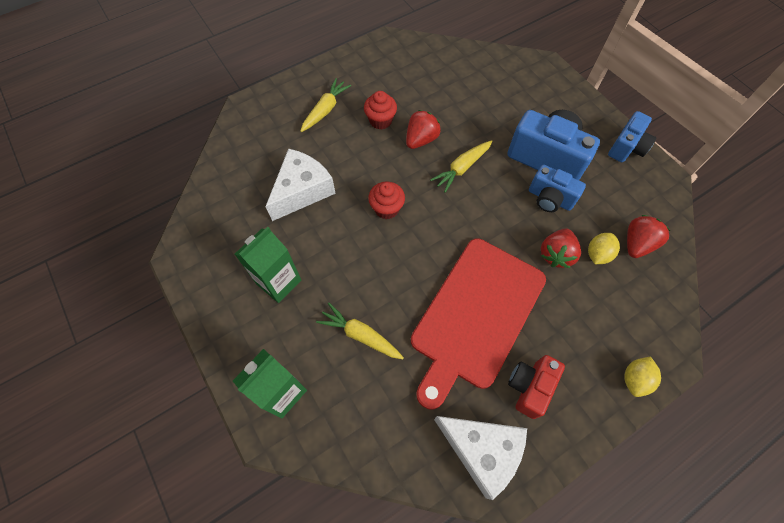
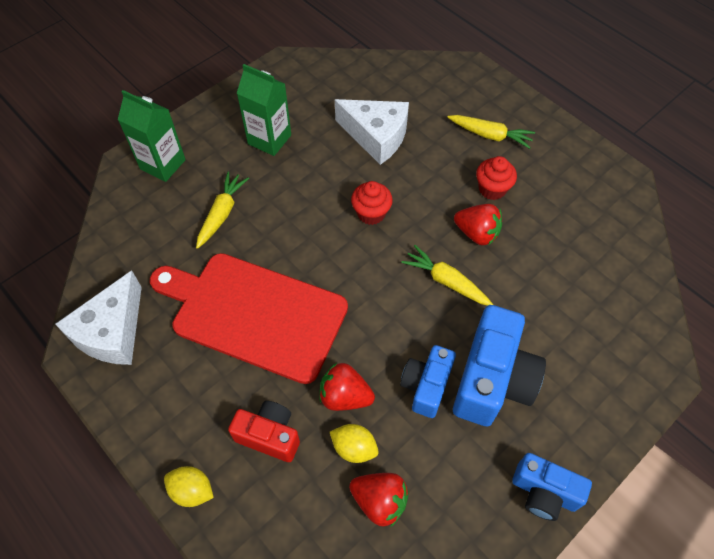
camera: 80 degrees right, 5 degrees down
red camera [508,355,565,419] -> red camera moved to [228,401,300,462]

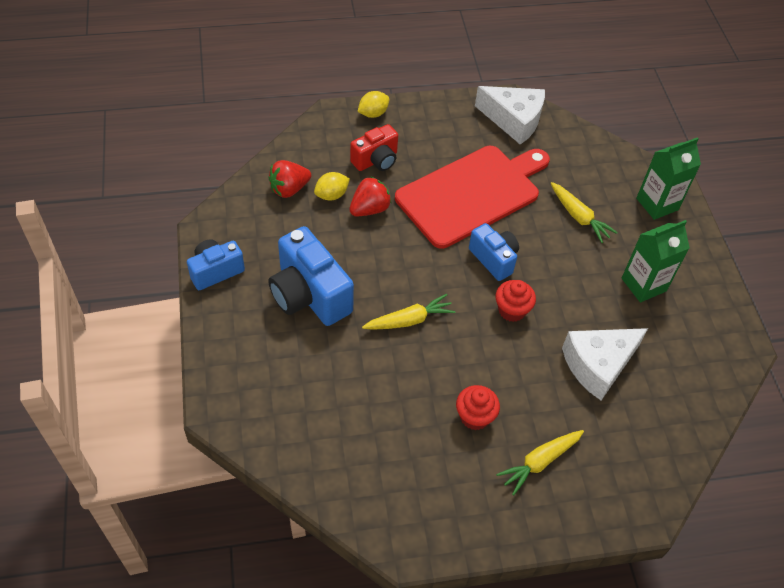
camera: 120 degrees right, 5 degrees down
white cheese [55,270,142,365] -> white cheese turned 150 degrees clockwise [475,86,545,145]
blue camera [400,345,456,418] -> blue camera moved to [469,223,519,281]
red strawberry [454,204,502,245] -> none

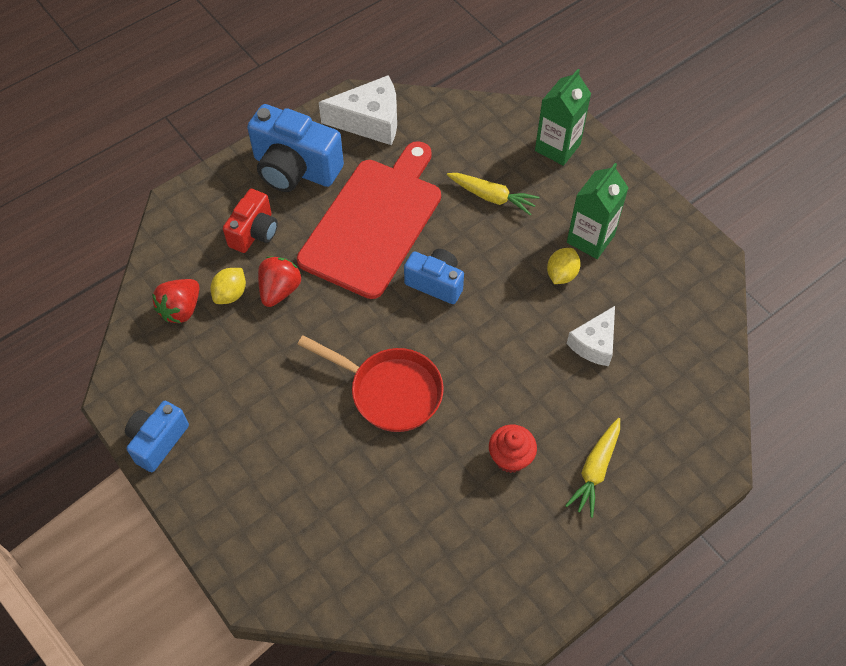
camera: 25 degrees left, 5 degrees up
blue camera [268,226,354,326] -> blue camera moved to [247,104,344,192]
yellow lemon [358,91,389,118] -> yellow lemon moved to [547,248,581,284]
yellow carrot [362,294,456,330] -> red pan [297,335,444,432]
red cupcake [495,280,536,322] -> none
white cheese [562,328,648,400] -> white cheese [567,306,615,366], size x0.66

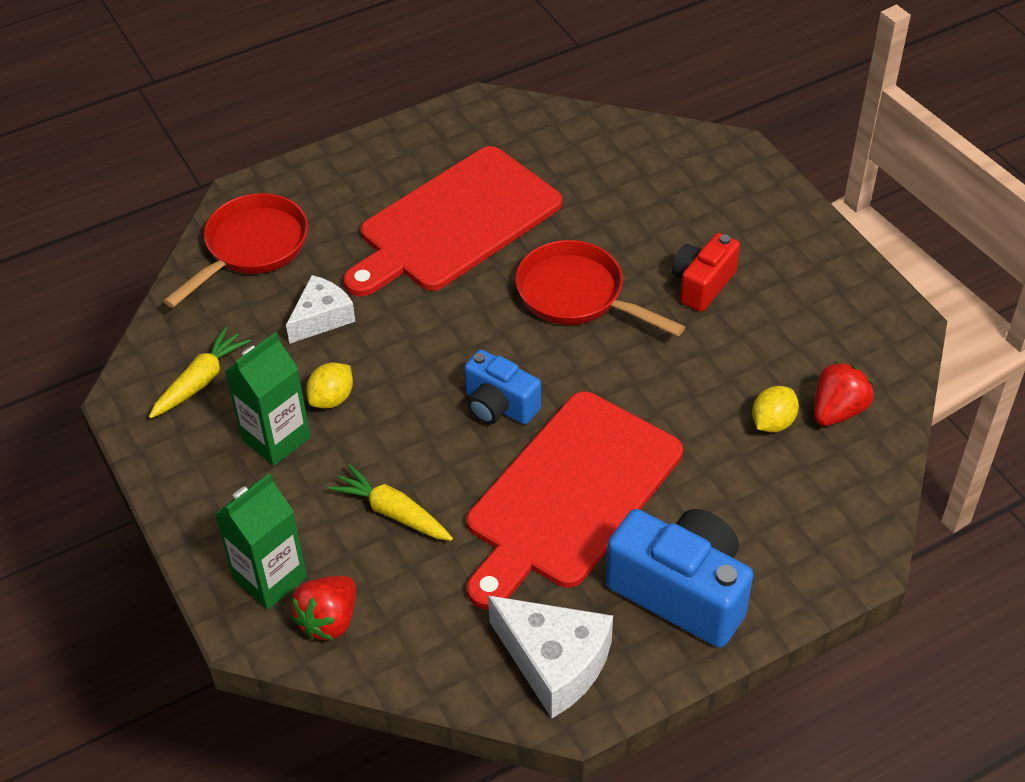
camera: 170 degrees left, 10 degrees down
blue camera [125,401,189,472] -> none
red camera [223,189,278,253] -> red camera moved to [672,233,740,312]
red strawberry [258,256,302,307] -> red strawberry moved to [291,576,356,640]
white cheese [319,75,397,145] -> white cheese turned 150 degrees counterclockwise [488,595,613,718]
red cupcake [489,425,537,473] -> red cutting board [343,146,562,297]
yellow carrot [565,418,620,518] -> yellow carrot moved to [149,327,251,418]
none -> red pan [164,193,308,308]

